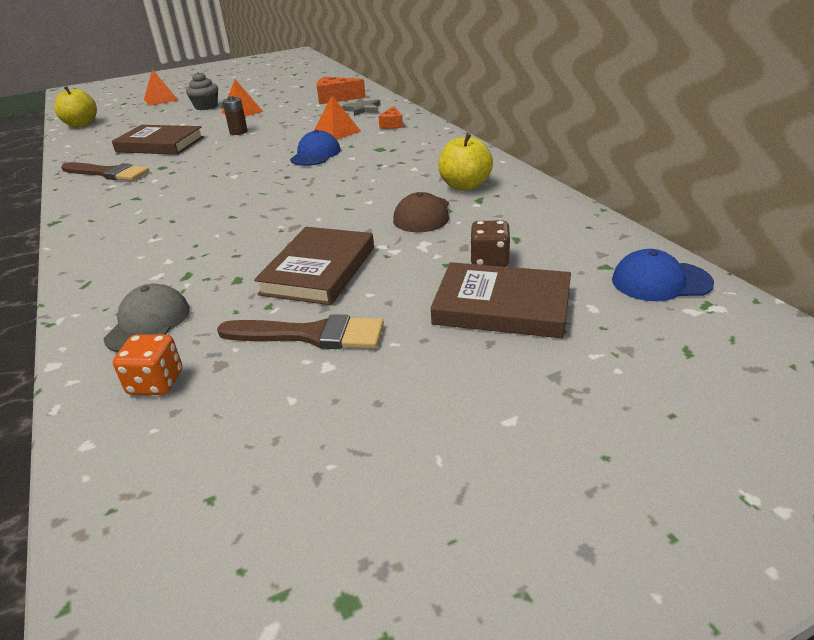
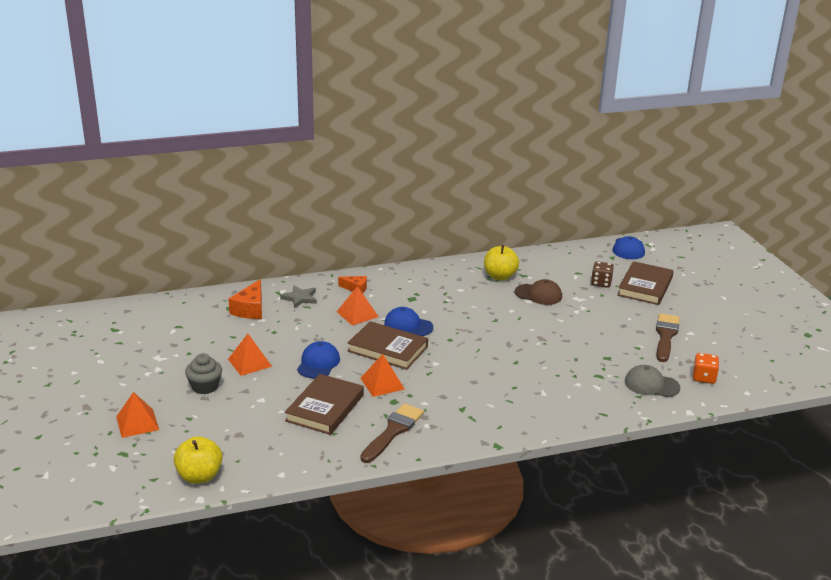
camera: 85 degrees left, 5 degrees down
brown battery [222,96,248,135] -> blue cap [297,341,340,379]
brown book [254,227,374,305] -> brown book moved to [348,321,428,370]
none -> orange pyramid [360,354,404,397]

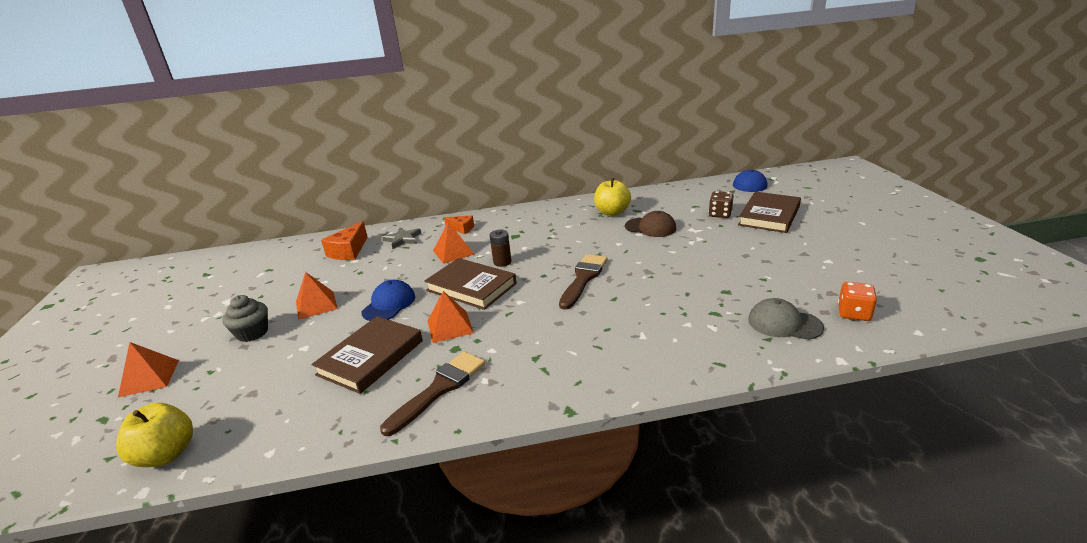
camera: 10 degrees right, 0 degrees up
blue cap [384,307,433,336] -> brown battery [490,230,511,267]
brown brush [656,313,680,362] -> brown brush moved to [559,254,607,310]

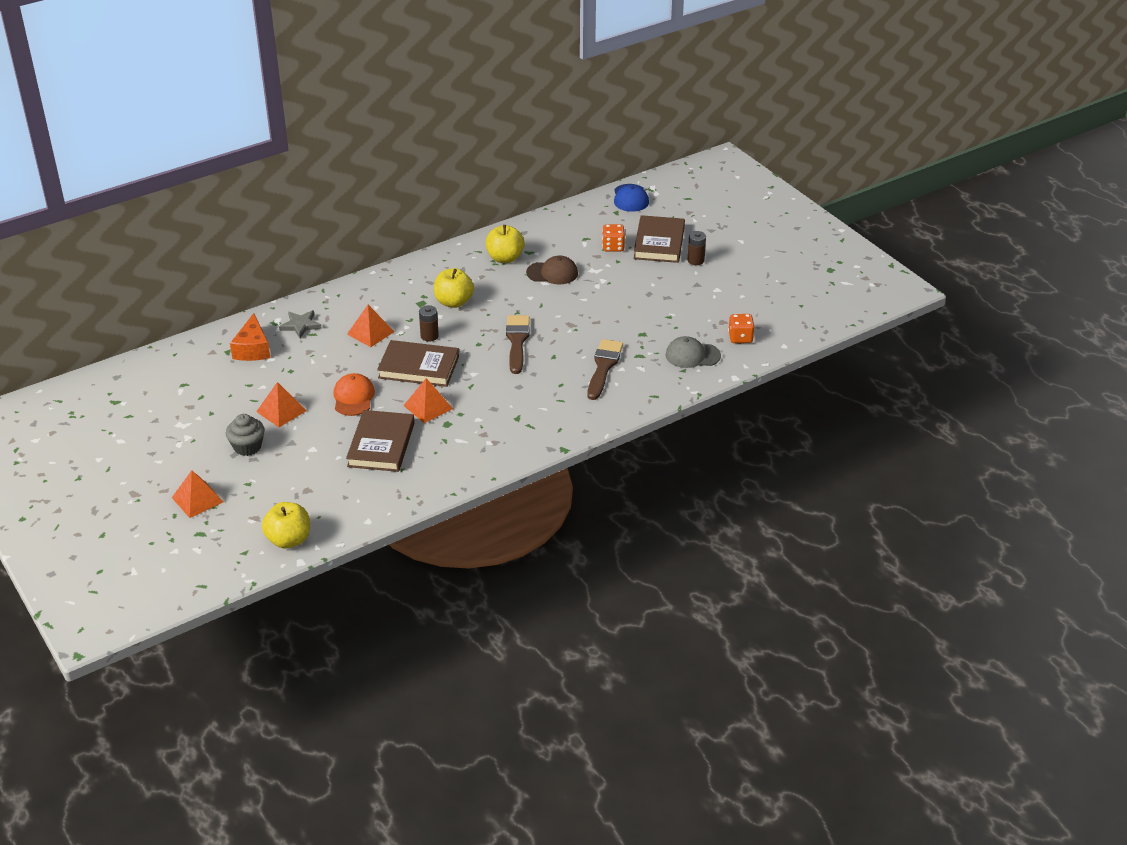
camera: 25 degrees left, 10 degrees up
blue cap [361,280,415,321] -> orange cap [334,373,375,416]
brown brush [380,351,485,436] -> brown brush moved to [587,339,623,400]
orange cheese [444,216,474,234] -> none
brown dice [709,191,734,218] -> orange dice [602,224,625,252]
none -> yellow apple [434,268,474,308]
none -> brown battery [688,231,706,265]

